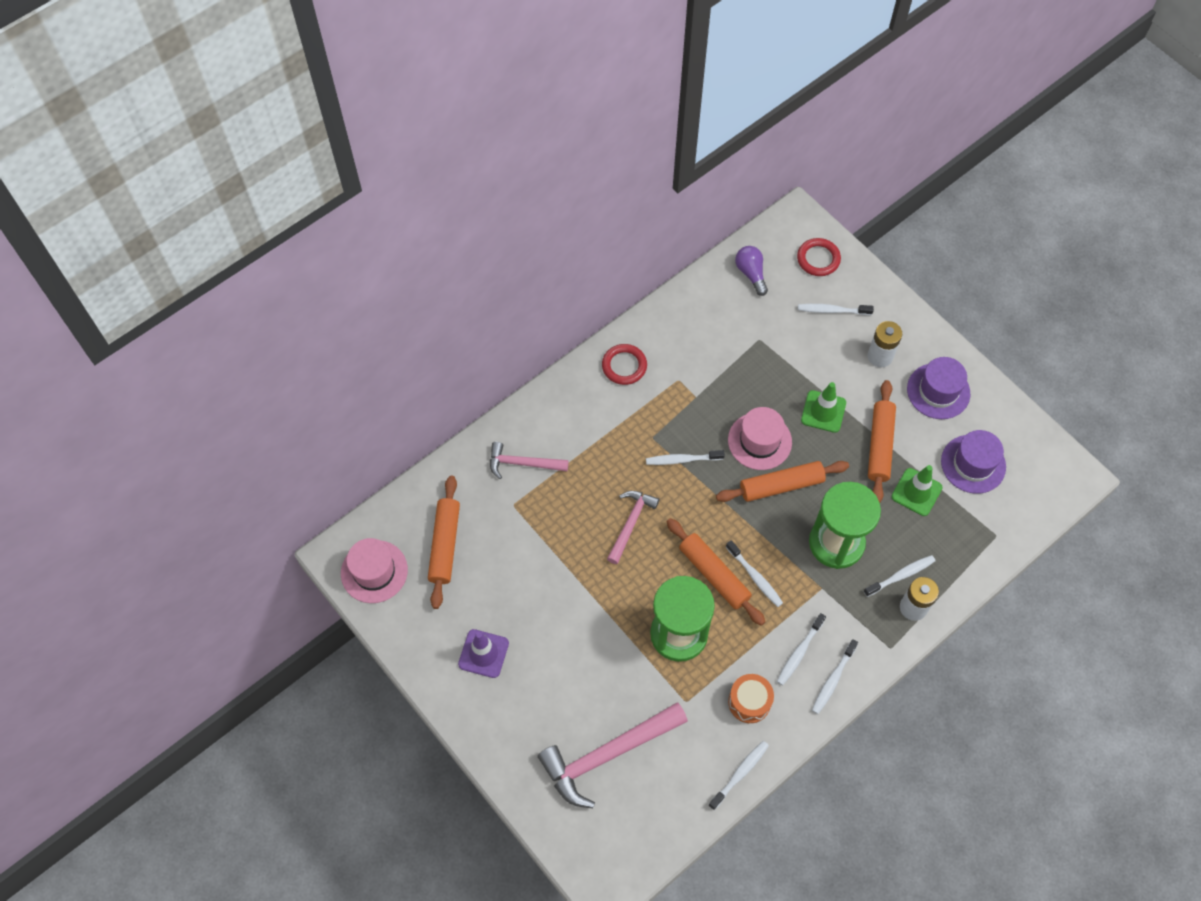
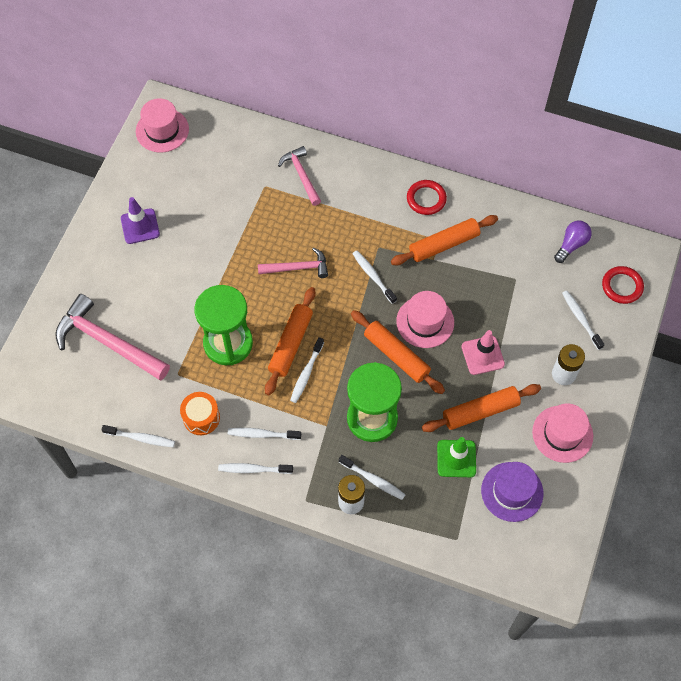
camera: 60 degrees right, 0 degrees up
orange rolling pin [428,476,460,609] -> orange rolling pin moved to [391,215,498,265]
green traffic cone [801,382,846,433] -> pink traffic cone [461,330,505,375]
purple hat [907,357,970,419] -> pink hat [532,404,593,463]

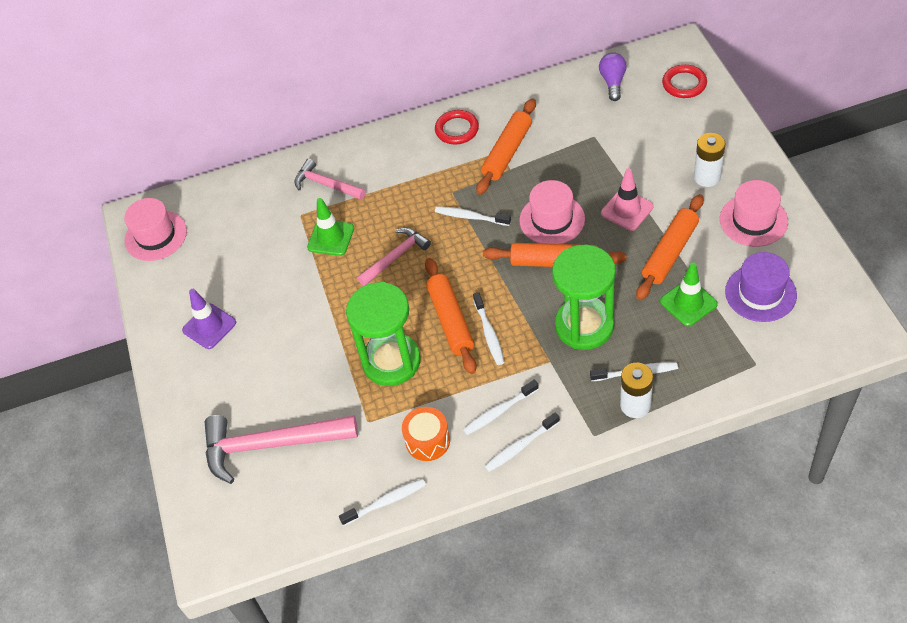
camera: 30 degrees left, 10 degrees down
white toothbrush [562,291,605,350] -> none
none -> green traffic cone [307,198,354,256]

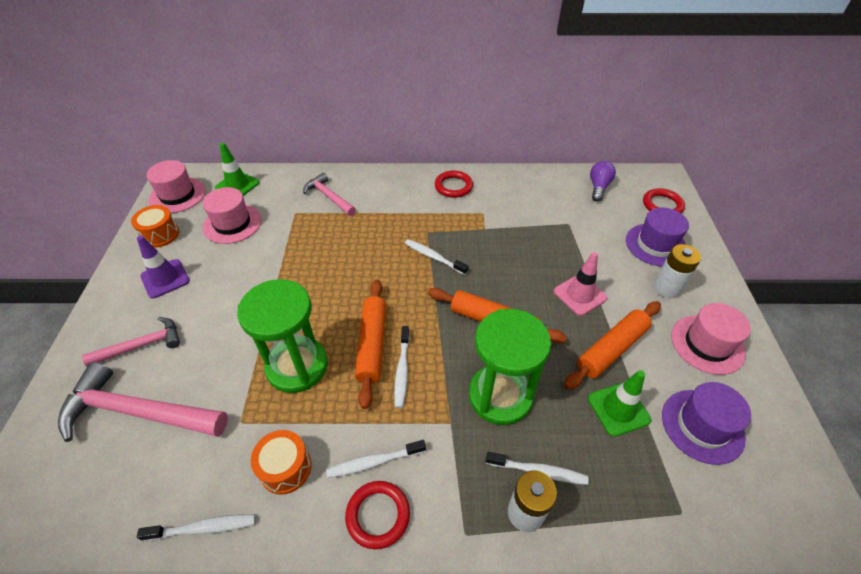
camera: 10 degrees right, 5 degrees down
green traffic cone [307,198,354,256] -> green traffic cone moved to [215,143,259,196]
pink hammer [357,228,431,286] -> pink hammer moved to [82,317,180,366]
orange rolling pin [476,98,536,195] -> none
white toothbrush [484,412,560,472] -> red ring [345,481,410,549]
pink hat [519,180,585,244] -> pink hat moved to [202,187,262,244]
none -> orange drum [131,205,179,248]
none -> purple hat [626,207,689,267]

